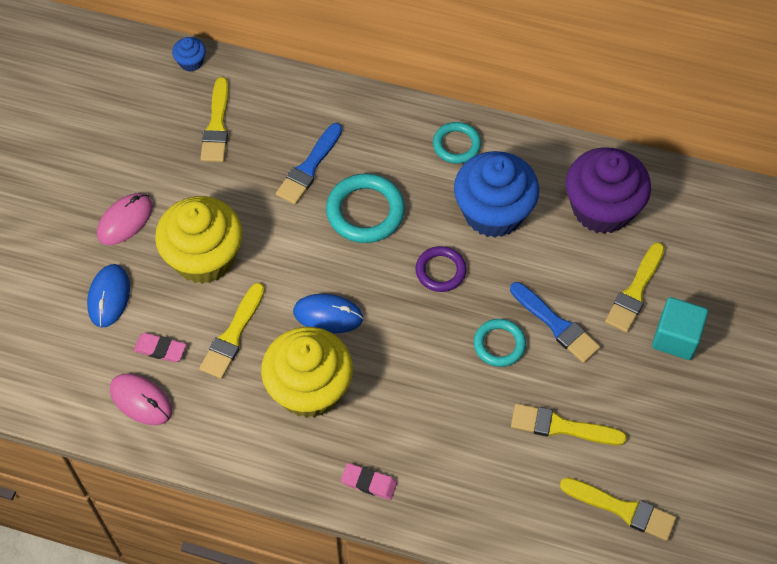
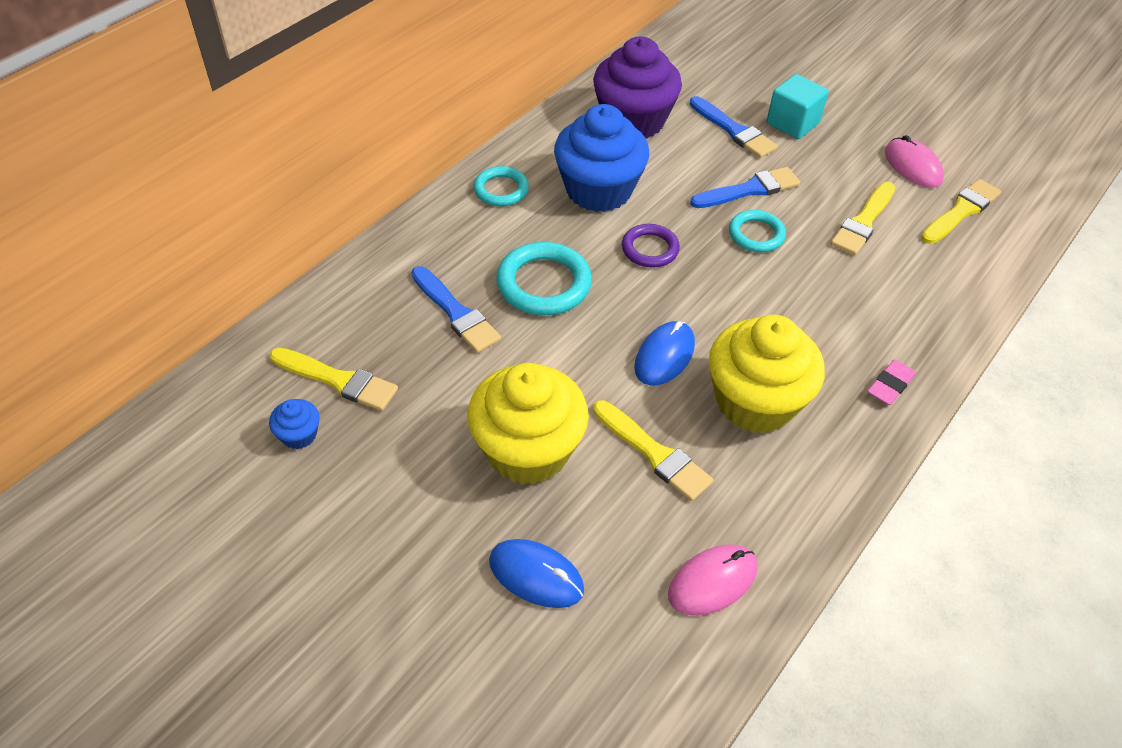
camera: 70 degrees left, 10 degrees down
pink mouse [97,193,153,245] -> pink mouse moved to [885,135,944,188]
pink eraser [134,333,186,362] -> none
blue cupcake [172,37,206,72] -> blue cupcake moved to [269,399,320,449]
yellow brush [605,242,665,333] -> blue brush [689,96,778,158]

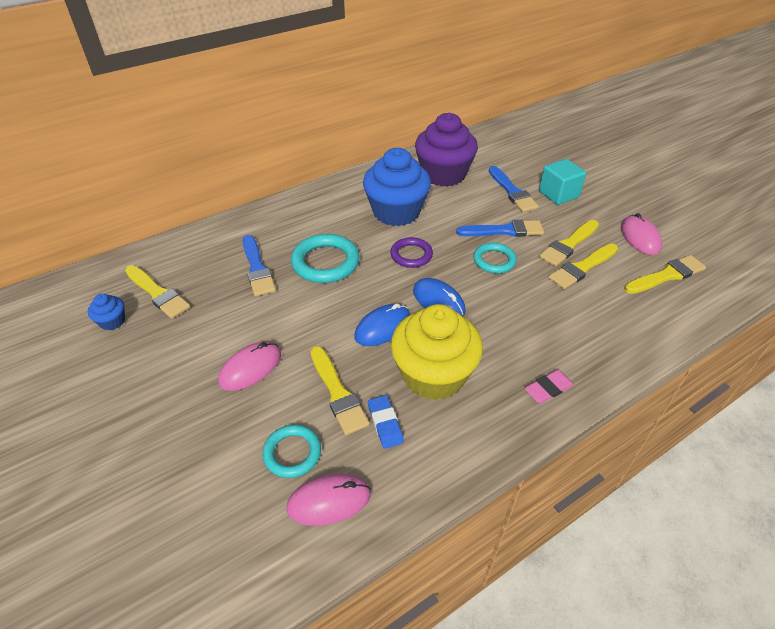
camera: 20 degrees right, 5 degrees down
yellow cupcake [468,363,589,485] -> pink mouse [218,342,281,391]
turquoise ring [473,166,529,206] -> turquoise ring moved to [262,425,321,478]
blue mouse [489,539,584,608] -> blue mouse moved to [413,278,466,316]
none -> blue eraser [368,395,404,449]
none -> yellow brush [539,220,599,266]

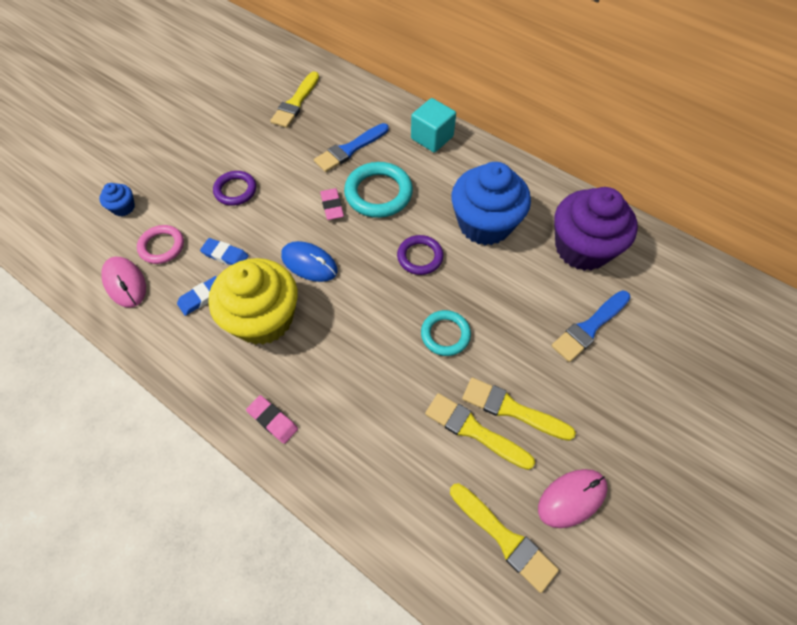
camera: 70 degrees right, 15 degrees up
blue cupcake [88,294,125,330] -> blue cupcake moved to [99,183,135,216]
pink mouse [218,342,281,391] -> purple ring [213,171,256,206]
turquoise ring [262,425,321,478] -> pink ring [137,225,184,264]
yellow brush [310,346,370,435] -> blue eraser [200,238,249,265]
blue mouse [413,278,466,316] -> none
blue brush [456,220,544,237] -> none
turquoise cube [539,159,586,205] -> turquoise cube moved to [411,98,456,153]
none -> pink eraser [320,188,344,220]

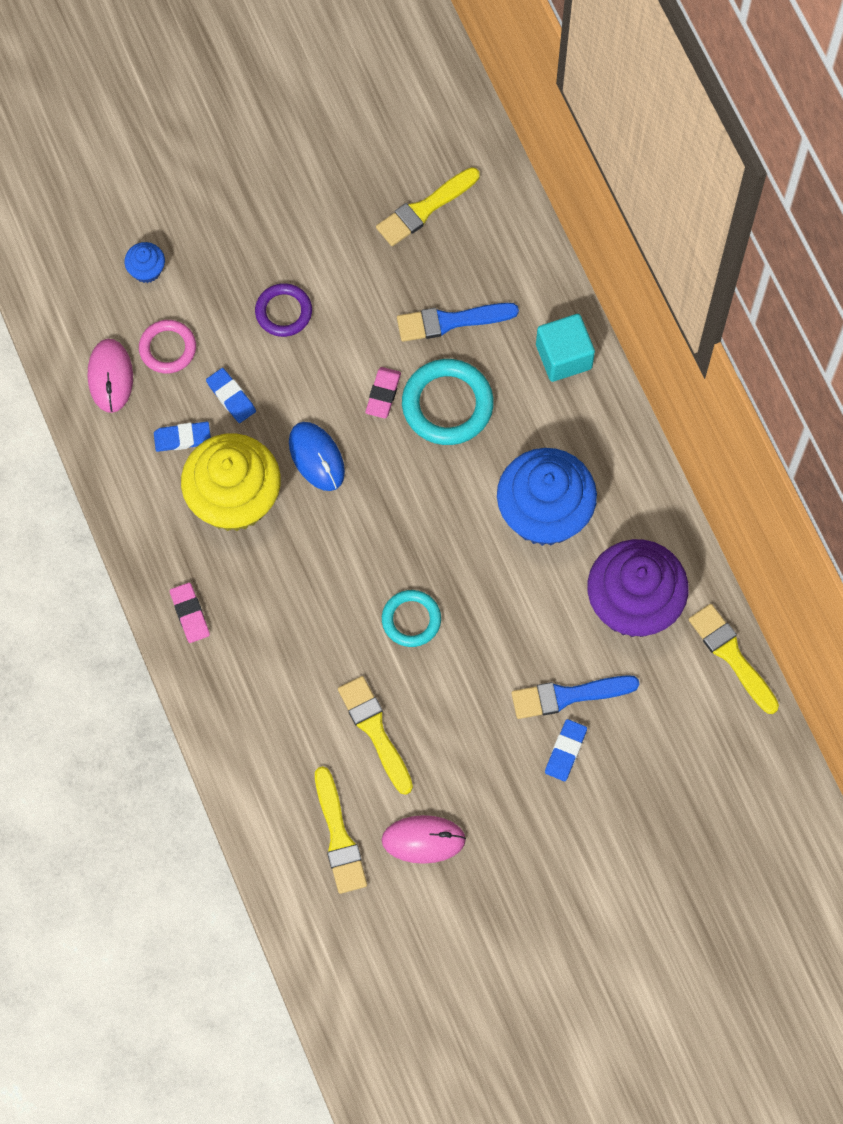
camera: 30 degrees right, 10 degrees up
purple ring [397,235,443,275] -> none
yellow brush [462,377,576,441] -> yellow brush moved to [688,604,779,714]
none -> blue eraser [545,719,587,781]

